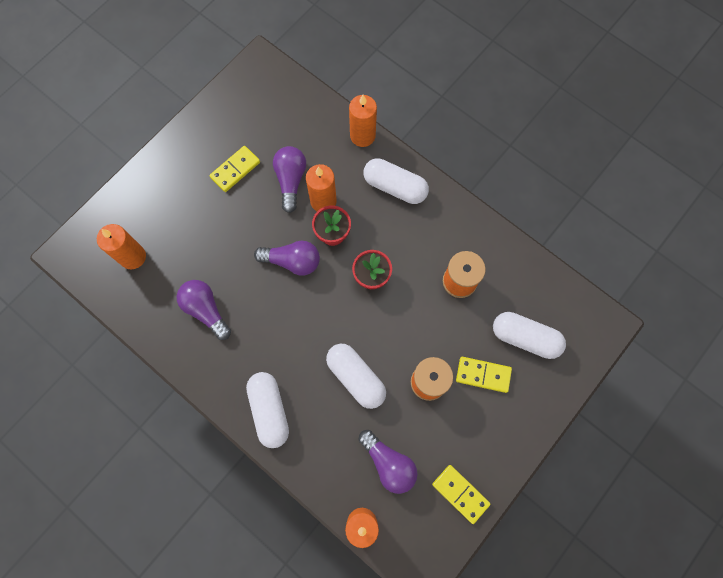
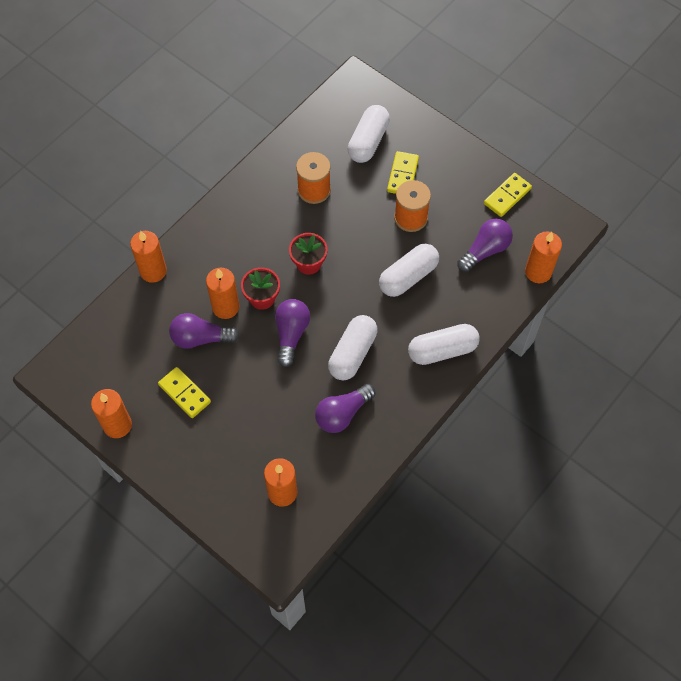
camera: 90 degrees left, 10 degrees down
white capsule [364,158,429,204] -> white capsule moved to [328,315,378,380]
none -> orange candle [91,389,132,438]

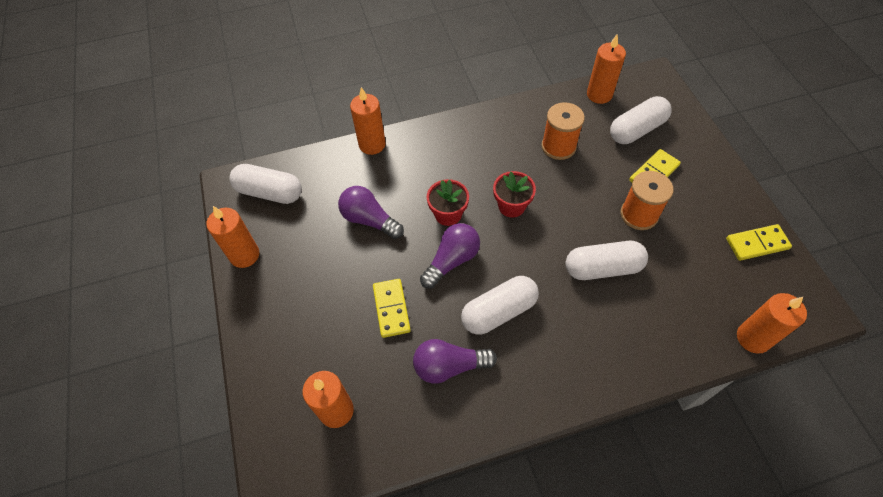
camera: 35 degrees right, 5 degrees down
yellow domino [158,367,211,418] -> yellow domino moved to [373,279,411,338]
orange candle [206,268,239,319] -> orange candle moved to [587,34,626,104]
white capsule [408,324,480,365] -> white capsule moved to [229,164,302,204]
purple light bulb [457,219,513,272] -> none

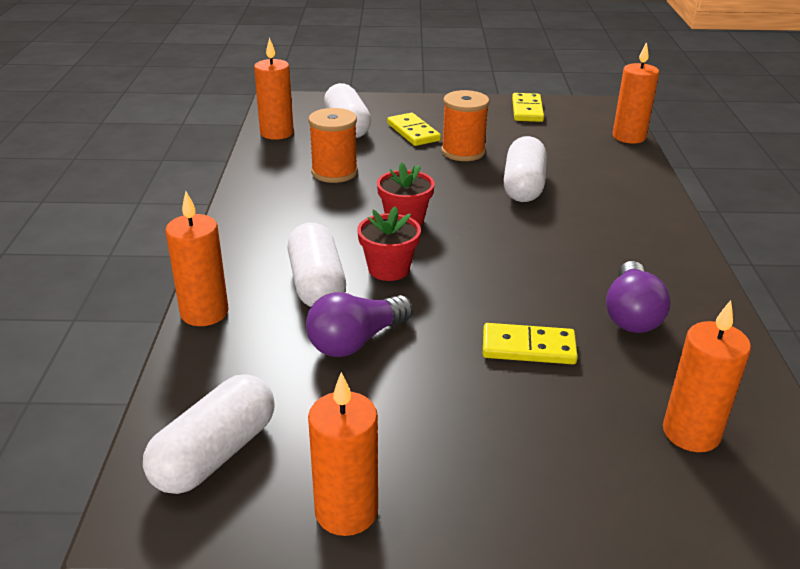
camera: 75 degrees left, 25 degrees down
purple light bulb [420,223,480,288] -> none
white capsule [461,276,539,335] -> white capsule moved to [287,223,346,307]

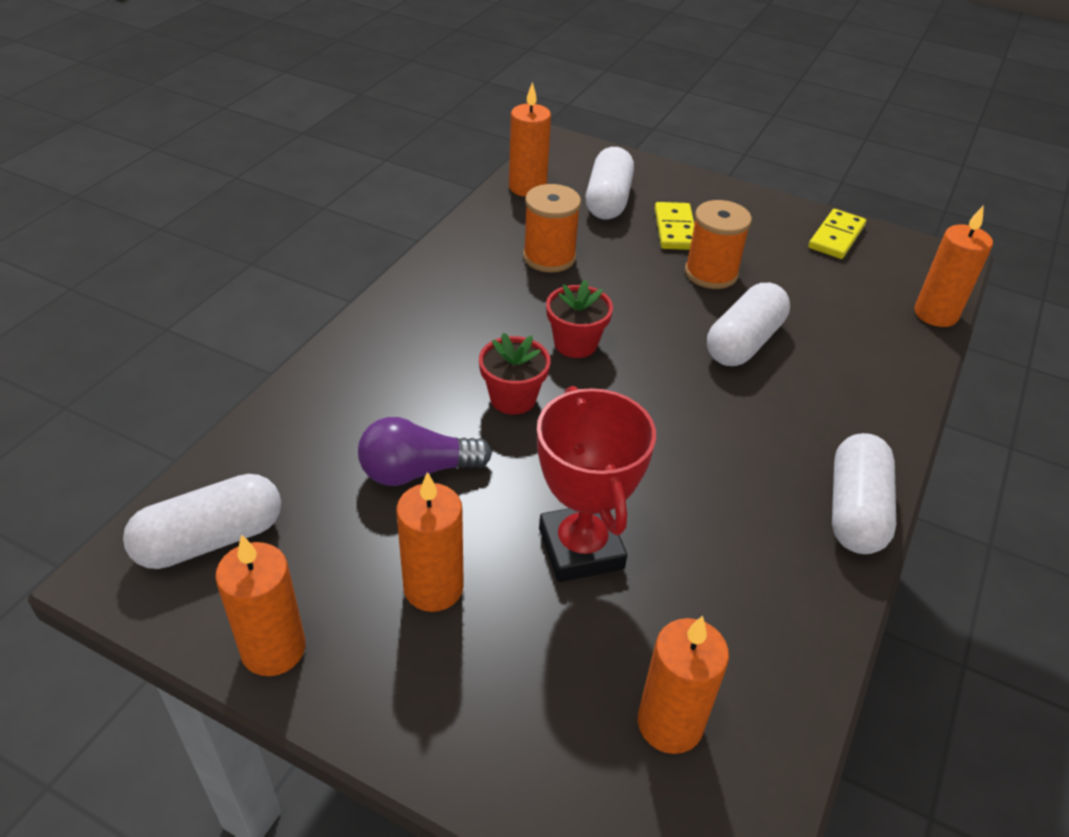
camera: 25 degrees right, 10 degrees up
orange candle [165,191,229,326] -> orange candle moved to [396,472,464,612]
white capsule [287,223,346,307] -> white capsule moved to [832,433,896,554]
yellow domino [483,323,578,364] -> red trophy [537,386,656,582]
purple light bulb [606,261,671,333] -> none

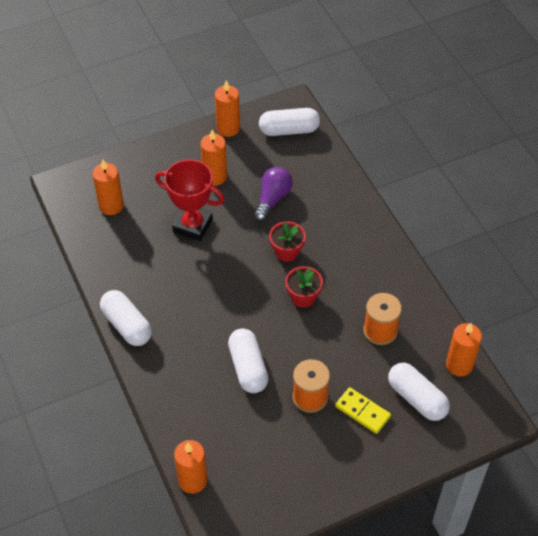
camera: 130 degrees right, 10 degrees up
white capsule [123,474,281,569] -> white capsule turned 75 degrees clockwise [259,108,320,136]
yellow domino [808,209,866,259] -> none

